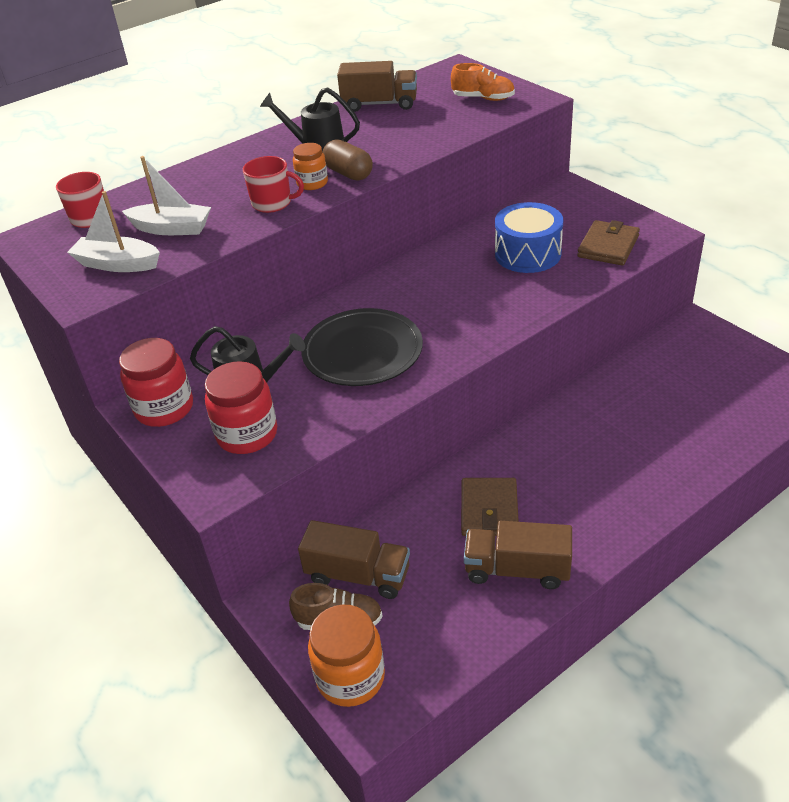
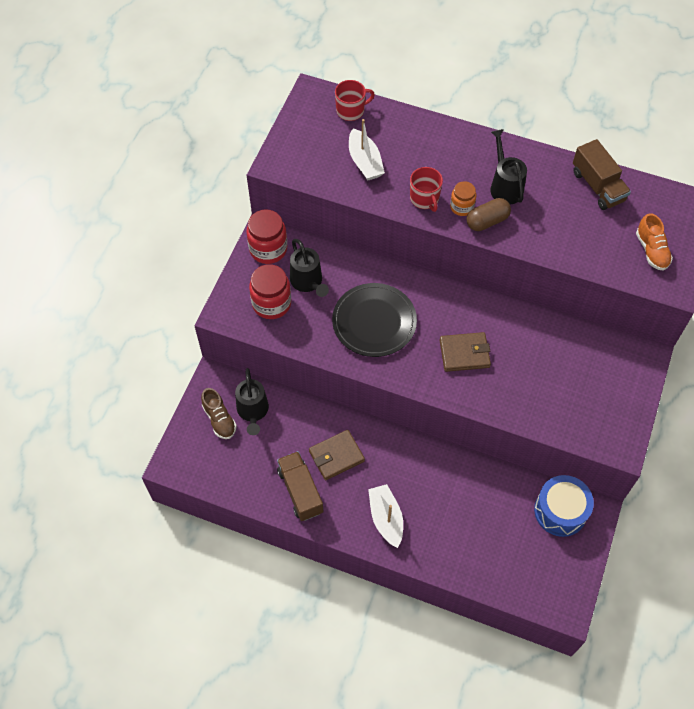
camera: 55 degrees right, 20 degrees up
white boat [67,191,160,272] -> white boat moved to [368,484,403,548]
brown truck [298,520,410,599] -> black watering can [235,368,269,435]
orange jar [308,605,385,707] -> none
brown capsule [323,139,373,181] -> brown capsule turned 45 degrees clockwise [467,198,511,231]
blue drum [495,202,563,273] -> blue drum moved to [534,475,594,537]
brown wallet [577,220,640,266] -> brown wallet moved to [440,332,491,372]

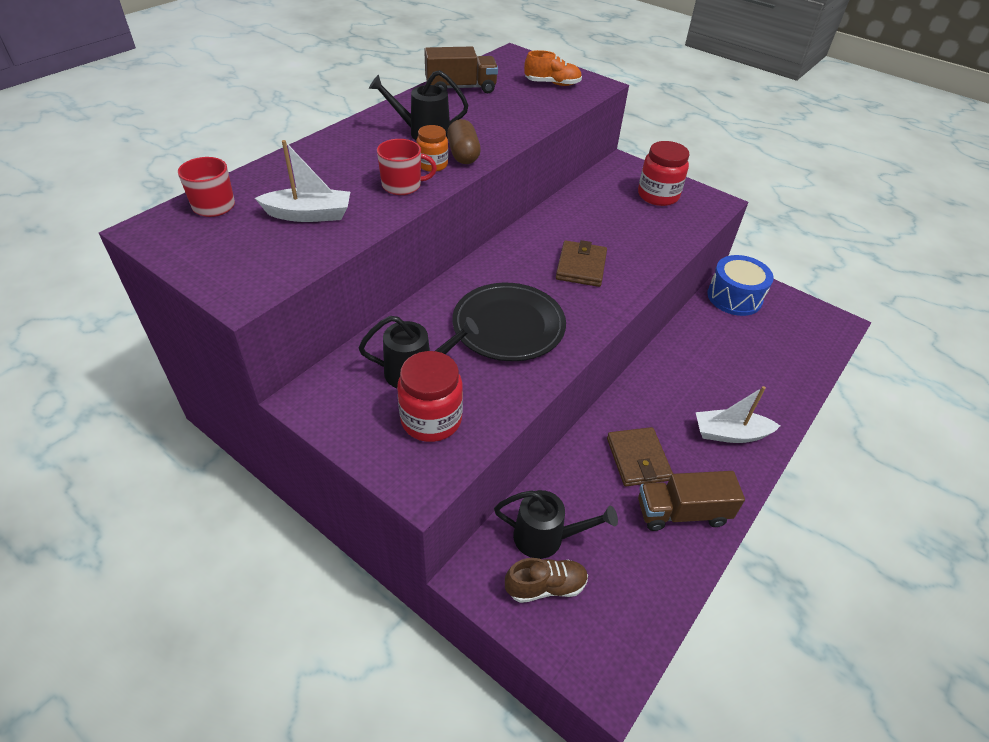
camera: 75 degrees left, 15 degrees down
red jar [246,209,287,264] -> red jar moved to [638,141,689,206]

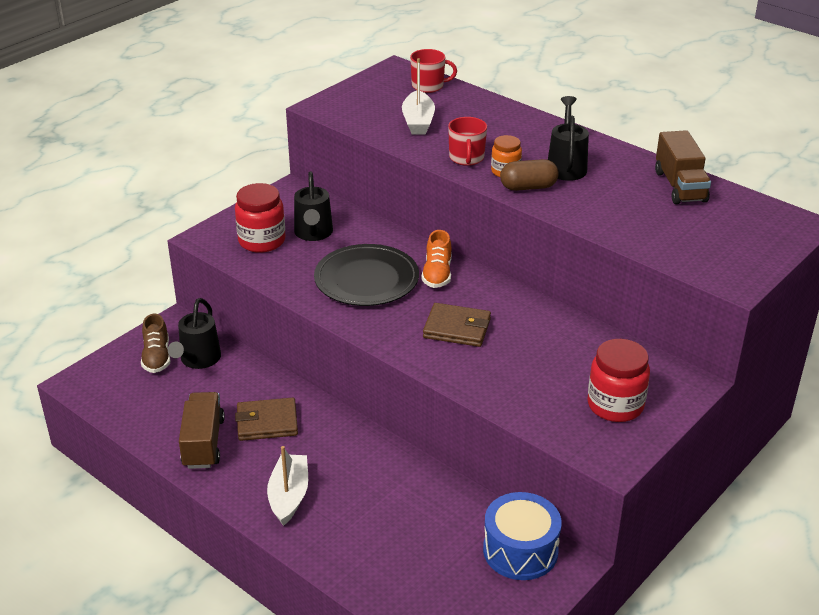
camera: 95 degrees right, 10 degrees down
orange shoe [524,50,582,86] -> orange shoe moved to [421,230,452,288]

